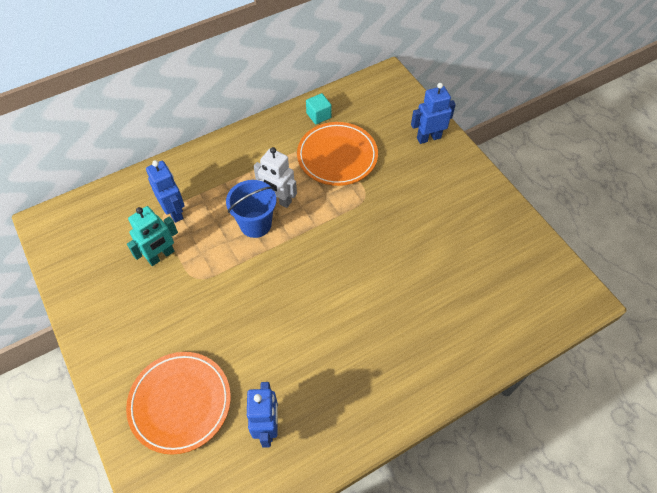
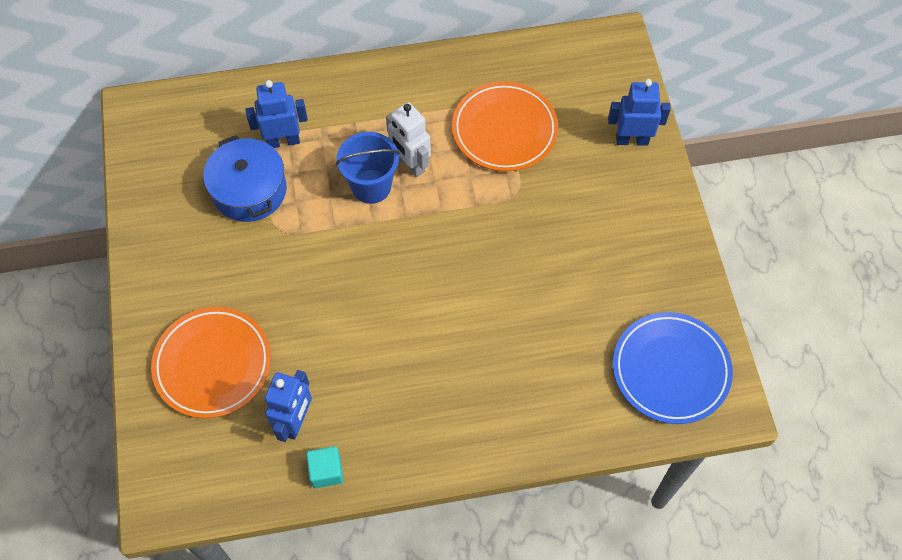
camera: 20 degrees right, 5 degrees up
turquoise robot [127,206,178,266] -> blue pot [203,135,287,222]
blue robot [146,160,184,223] -> blue robot turned 90 degrees counterclockwise [245,80,308,148]
turquoise cube [306,93,332,124] -> turquoise cube moved to [306,446,344,488]
none -> blue plate [613,312,733,424]

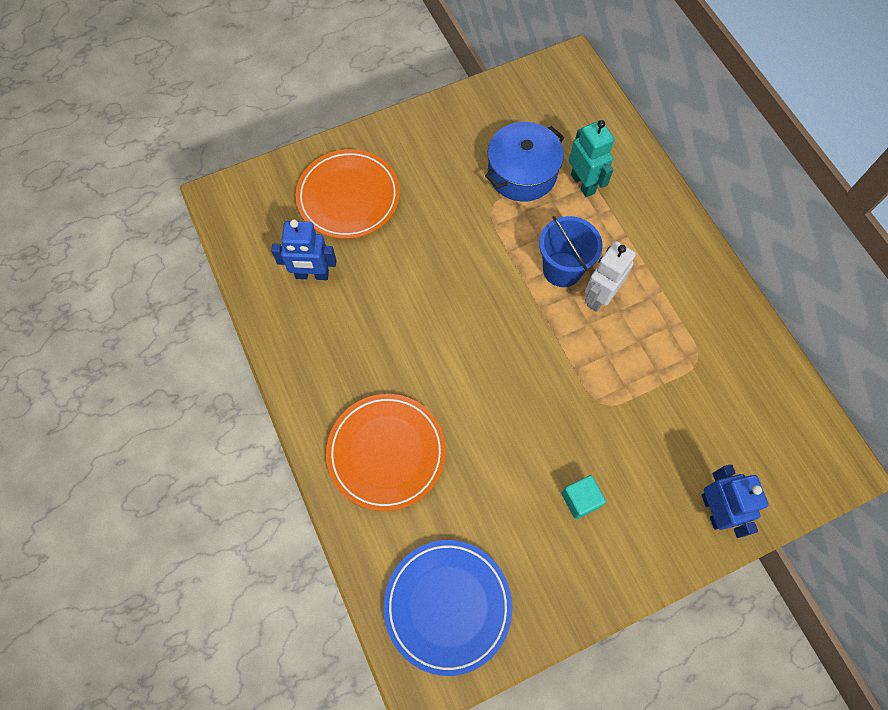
camera: 75 degrees right, 5 degrees up
blue robot [245,80,308,148] -> turquoise robot [569,120,614,197]
turquoise cube [306,446,344,488] -> turquoise cube moved to [561,475,606,519]
orange plate [452,82,558,171] -> orange plate moved to [326,394,446,511]

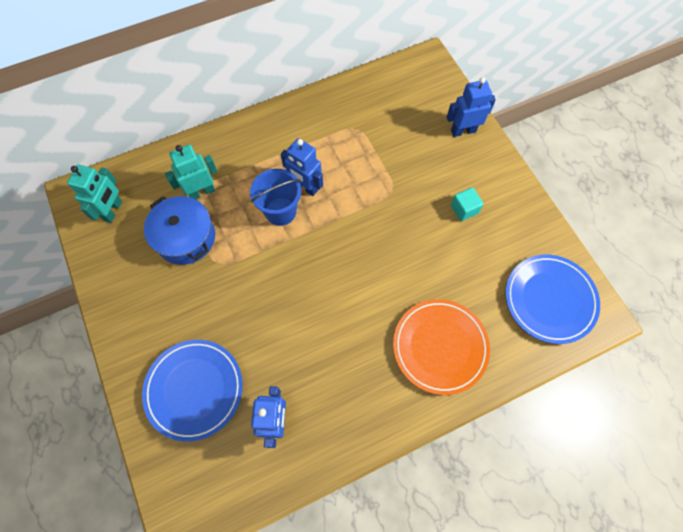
camera: 90 degrees left, 0 degrees up
orange plate [295,149,400,239] -> blue plate [142,340,243,442]
white robot [585,241,636,312] -> blue robot [281,138,323,196]
none -> turquoise robot [67,165,122,223]

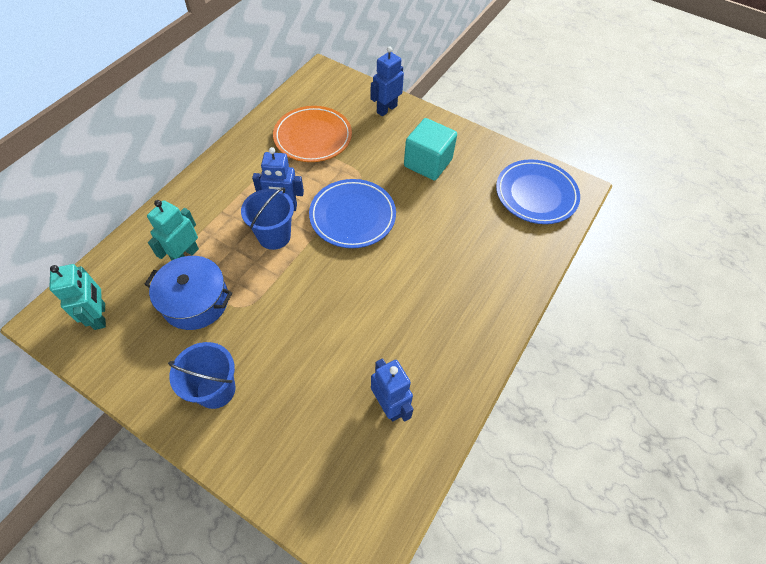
camera: 35 degrees left, 10 degrees down
blue plate [142,340,243,442] -> blue plate moved to [309,179,396,248]
orange plate [393,299,490,395] -> orange plate moved to [273,106,352,162]
turquoise cube [451,187,484,221] -> turquoise cube [404,118,457,180], size x1.88
none -> blue bucket [168,342,235,409]

